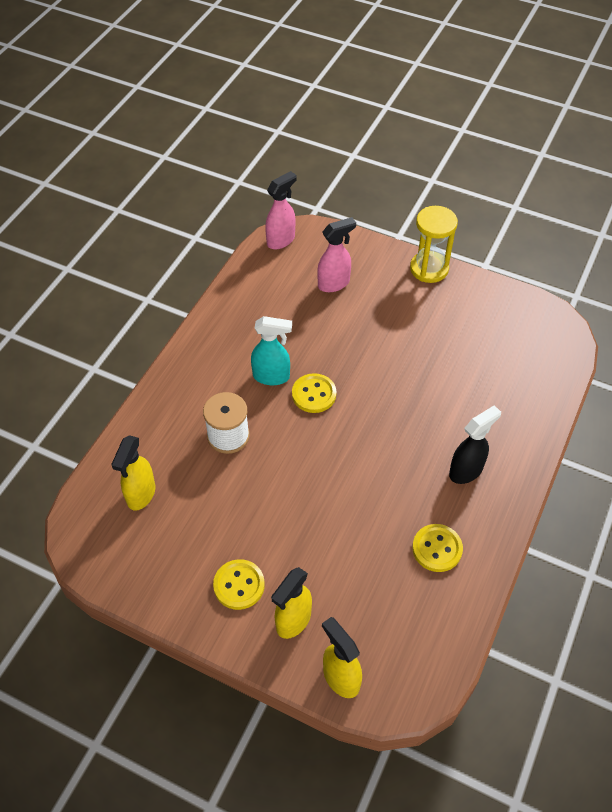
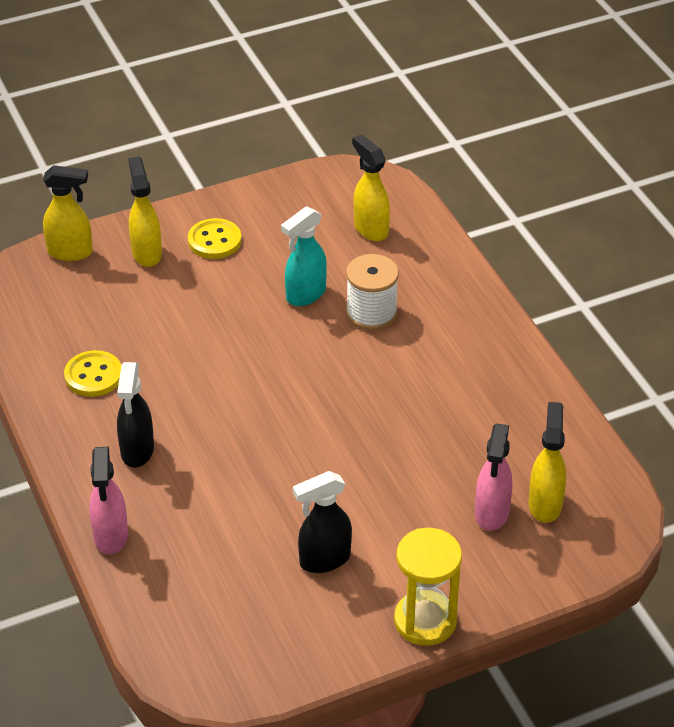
camera: 130 degrees right, 10 degrees down
turquoise spray bottle [251,316,292,385] -> turquoise spray bottle moved to [281,206,327,306]
pink spray bottle [265,171,297,249] -> pink spray bottle moved to [89,447,128,555]
yellow button [292,373,337,413] -> none
none -> black spray bottle [293,471,352,573]
none -> yellow spray bottle [528,402,567,523]

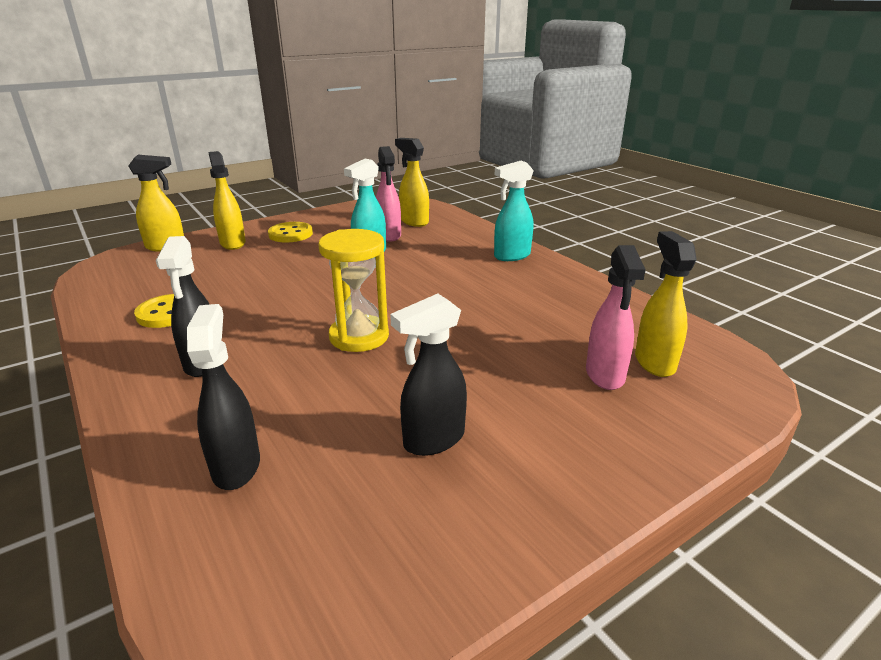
camera: 10 degrees left, 15 degrees down
pink spray bottle [89,447,128,555] -> pink spray bottle moved to [376,146,401,242]
white spool [346,254,399,330] -> none
yellow hourglass [394,528,462,646] -> yellow hourglass moved to [319,229,389,352]
none -> black spray bottle [187,304,260,490]
none -> turquoise spray bottle [494,160,534,261]

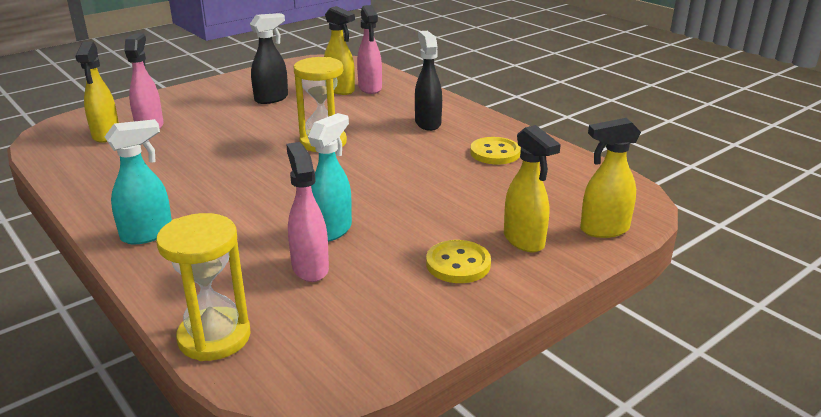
camera: 175 degrees right, 0 degrees up
black spray bottle [187,304,260,490] -> pink spray bottle [357,5,382,94]
yellow spray bottle [395,138,429,227] -> yellow spray bottle moved to [324,6,355,95]
none -> yellow hourglass [156,213,251,361]

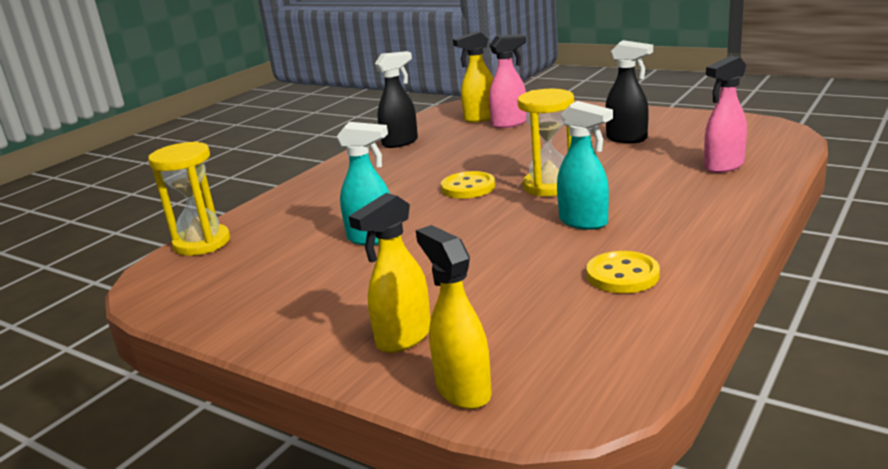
camera: 75 degrees right, 5 degrees down
turquoise spray bottle [105,119,172,244] -> turquoise spray bottle moved to [557,101,613,230]
pink spray bottle [286,142,329,282] -> none
yellow spray bottle [324,6,355,95] -> none
black spray bottle [415,31,442,131] -> black spray bottle moved to [375,51,418,148]
yellow button [426,240,491,283] -> yellow button moved to [441,171,495,198]

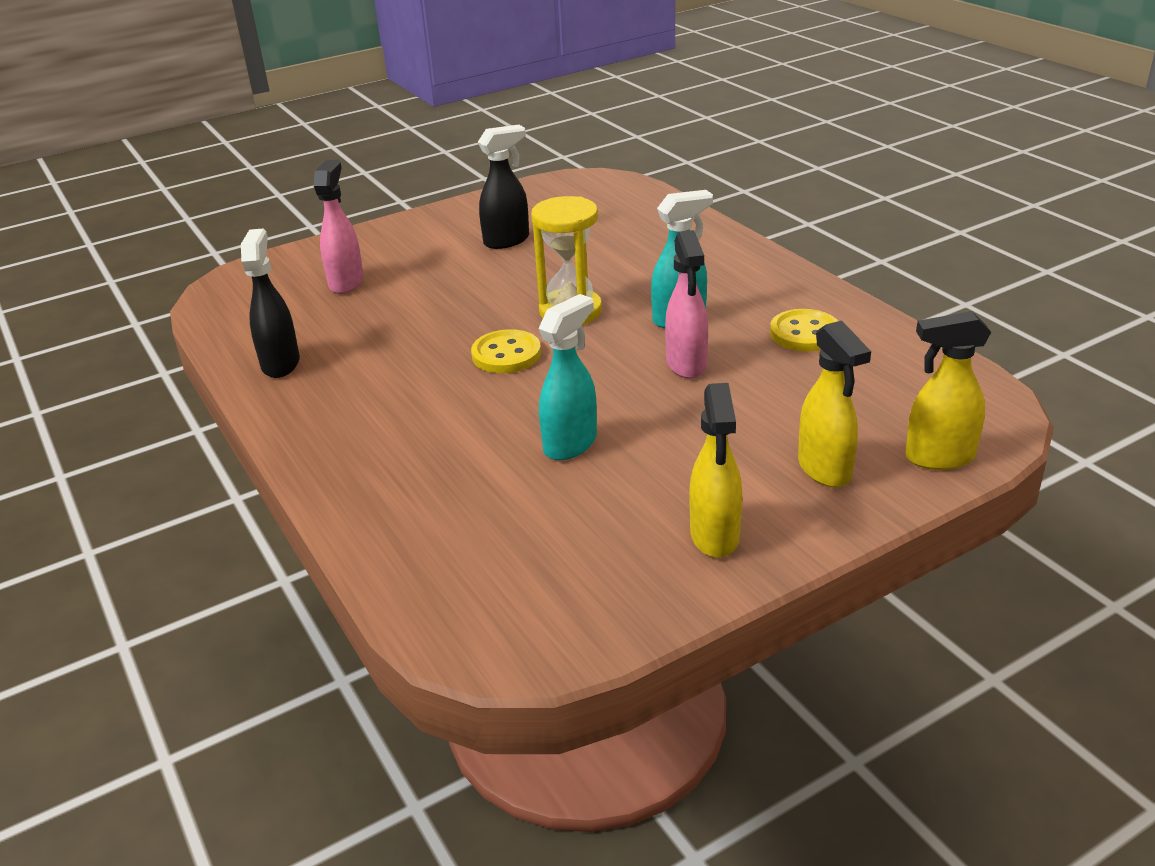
camera: 65 degrees left, 10 degrees up
yellow hourglass [148,141,230,256] -> none
yellow spray bottle [453,31,494,123] -> yellow spray bottle moved to [689,383,742,558]
pink spray bottle [704,56,747,173] -> pink spray bottle moved to [665,230,708,379]

